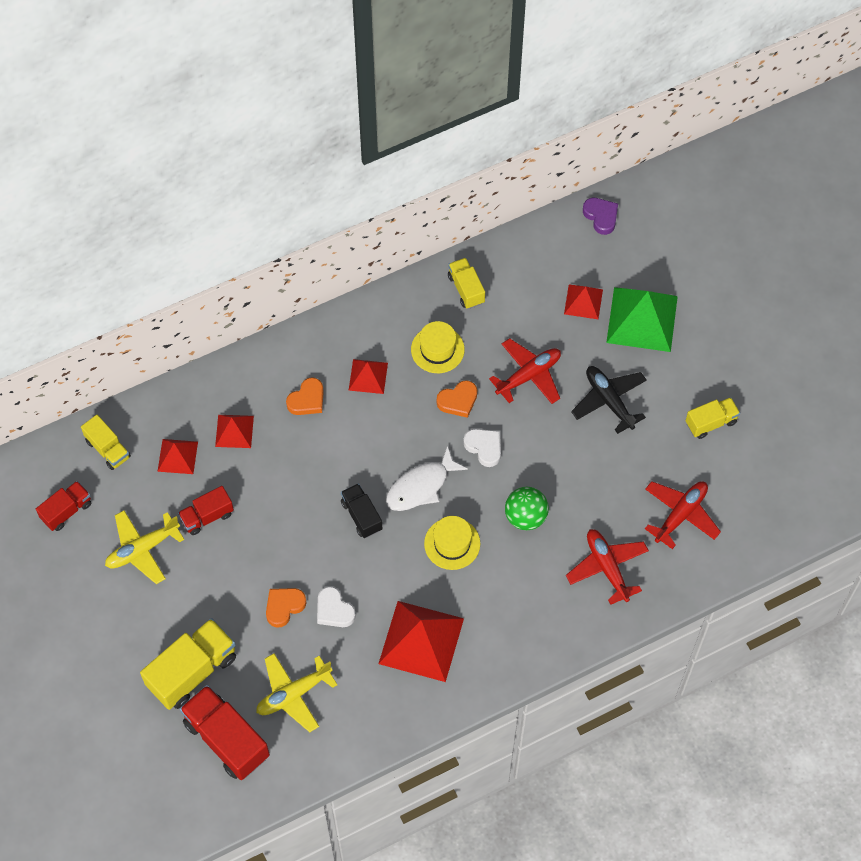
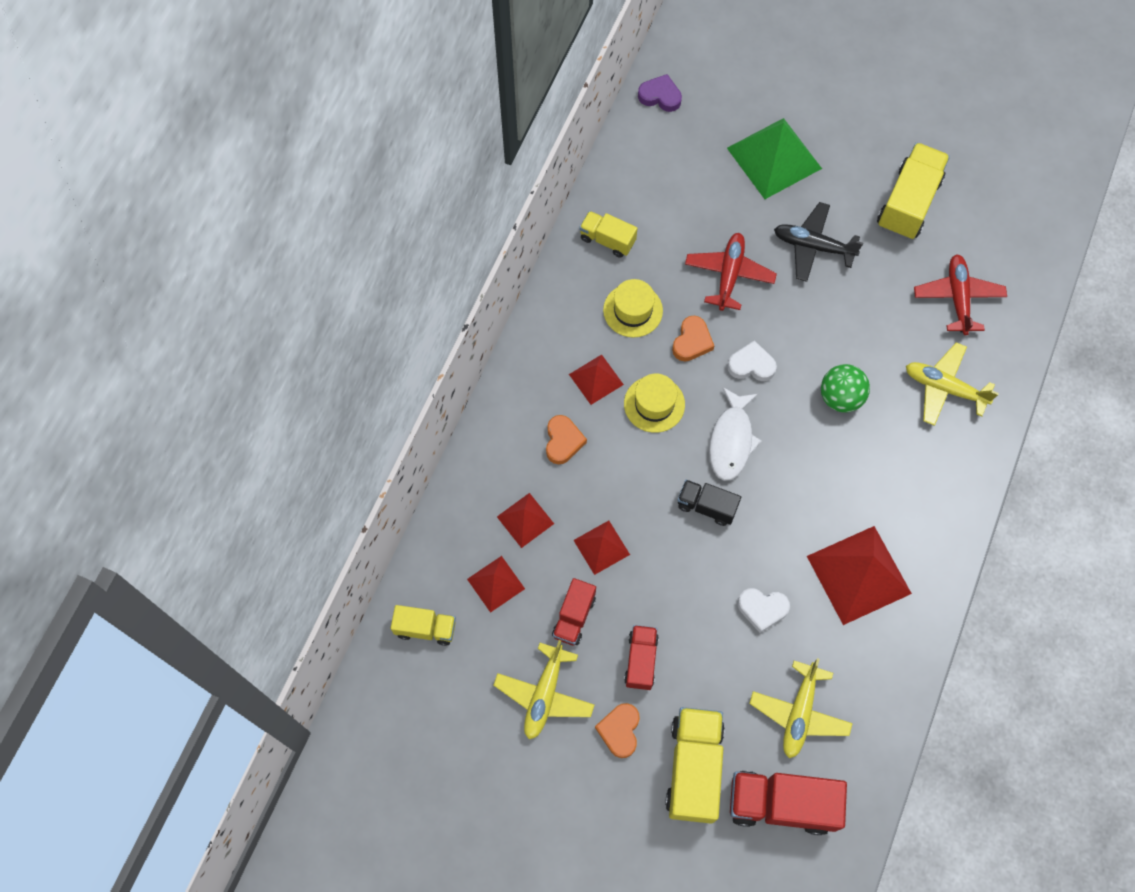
camera: 40 degrees left, 5 degrees up
red truck [36,481,91,531] -> red truck moved to [624,625,659,690]
orange heart [266,588,307,628] -> orange heart moved to [595,703,640,758]
yellow hat [424,516,480,570] -> yellow hat moved to [624,374,685,433]
red pyramid [564,284,603,319] -> red pyramid moved to [574,521,630,575]
red plane [566,529,649,605] -> yellow plane [906,342,999,426]
yellow truck [686,397,740,439] -> yellow truck [877,142,950,240], size x1.71

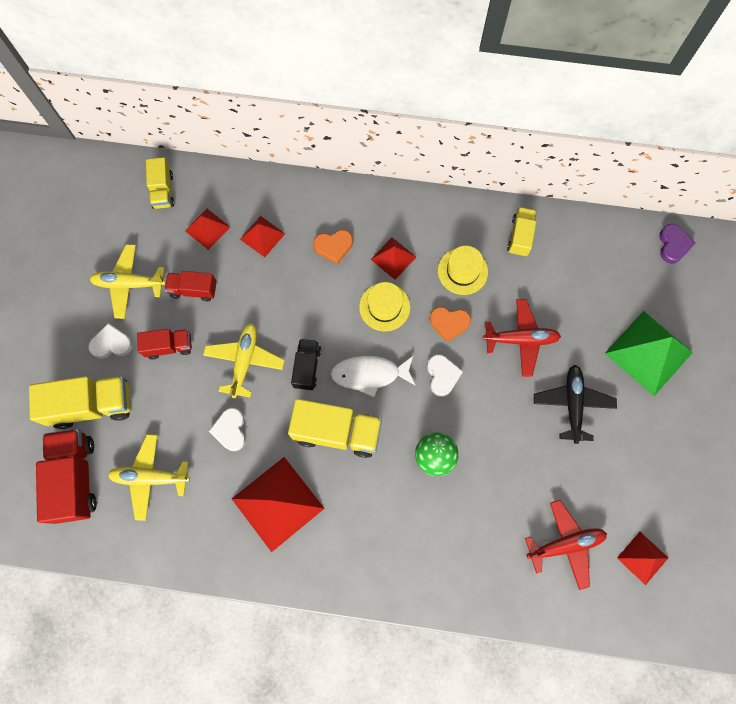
camera: 75 degrees right, 5 degrees up
red pyramid [574,521,630,575] -> red pyramid moved to [617,532,668,585]
orange heart [595,703,640,758] -> white heart [88,323,133,359]
yellow truck [877,142,950,240] -> yellow truck moved to [288,399,382,458]
yellow plane [906,342,999,426] -> yellow plane moved to [203,323,285,398]

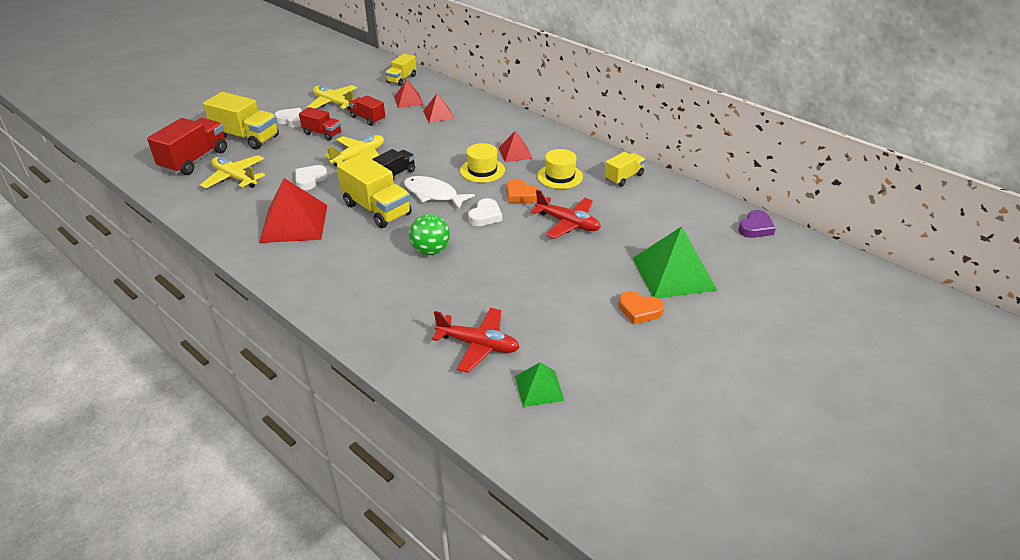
camera: 35 degrees right, 35 degrees down
orange heart [313,230,353,264] -> orange heart moved to [618,291,664,324]
black plane [534,365,617,444] -> none
red pyramid [617,532,668,585] -> green pyramid [515,362,564,407]

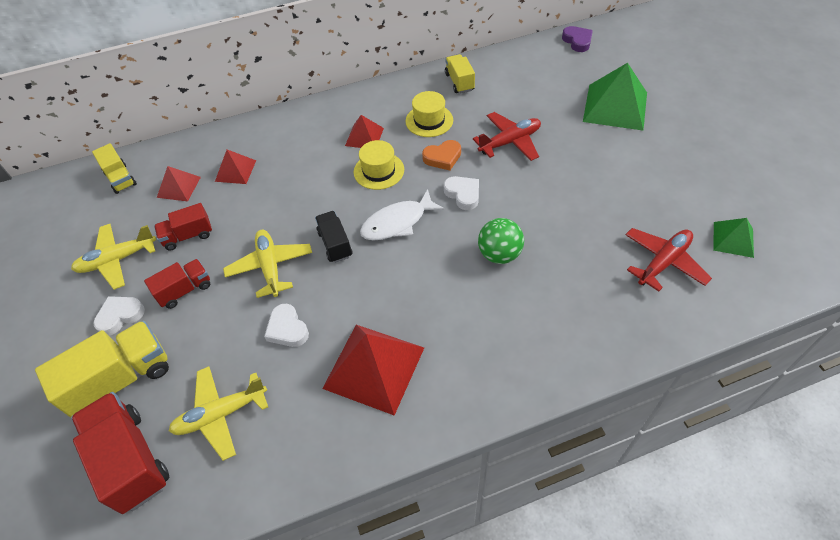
camera: 60 degrees left, 15 degrees up
yellow truck [337,154,412,228] -> none
orange heart [618,291,664,324] -> none

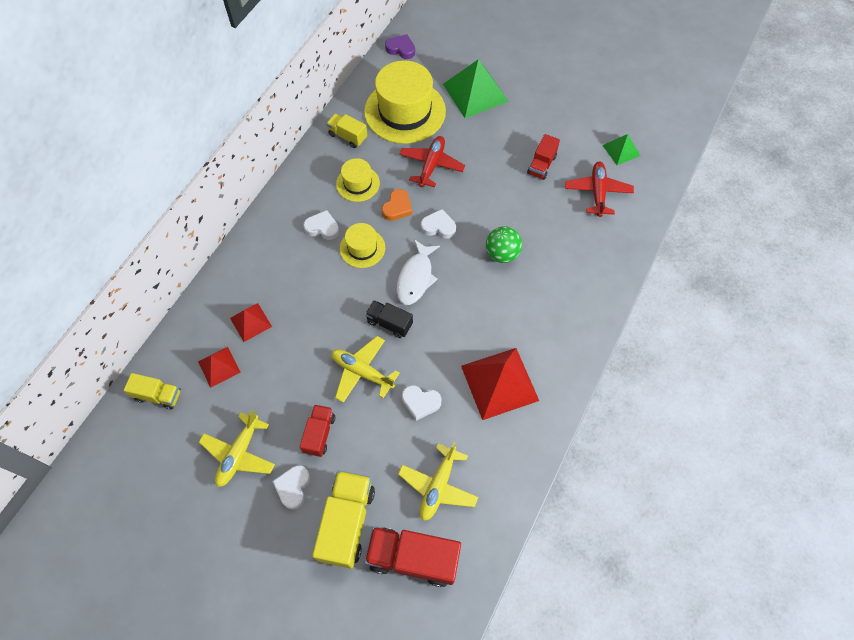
camera: 45 degrees left, 10 degrees up
red truck [154,203,212,251] -> red truck moved to [527,134,560,180]
red pyramid [345,115,384,148] -> white heart [303,210,339,240]
none -> yellow hat [364,60,446,144]

